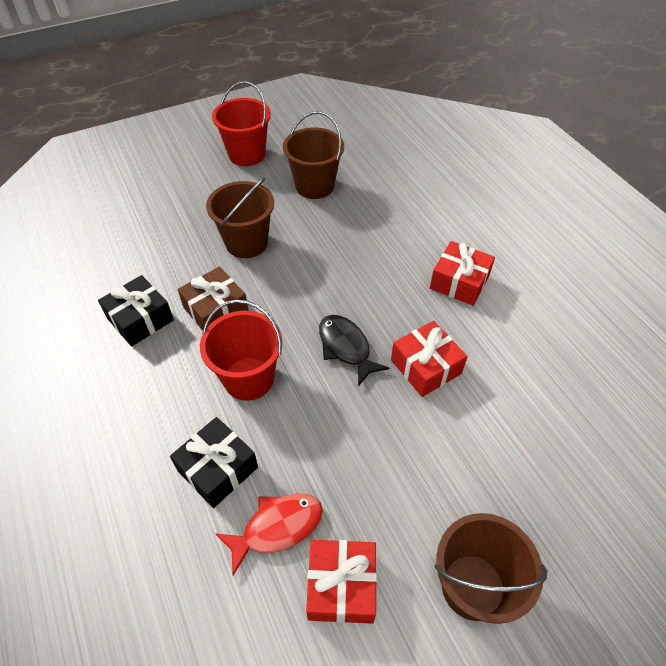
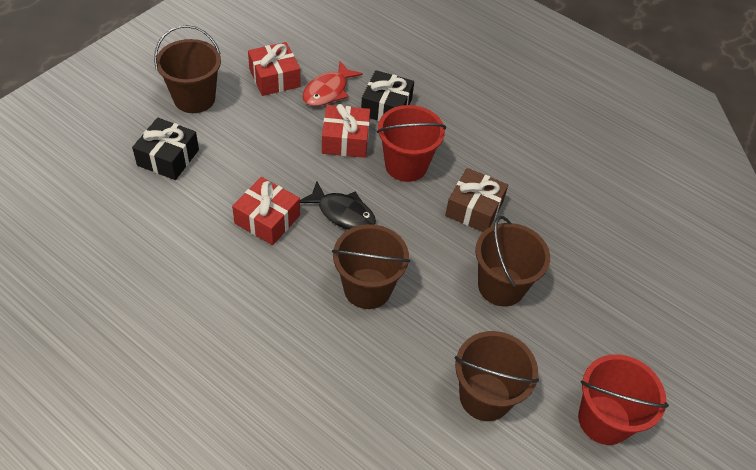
camera: 150 degrees right, 0 degrees up
black gift [98,275,174,347] -> black gift moved to [132,117,199,180]
red gift [430,241,495,306] -> red gift moved to [322,104,370,158]
none -> brown bucket [332,224,410,309]

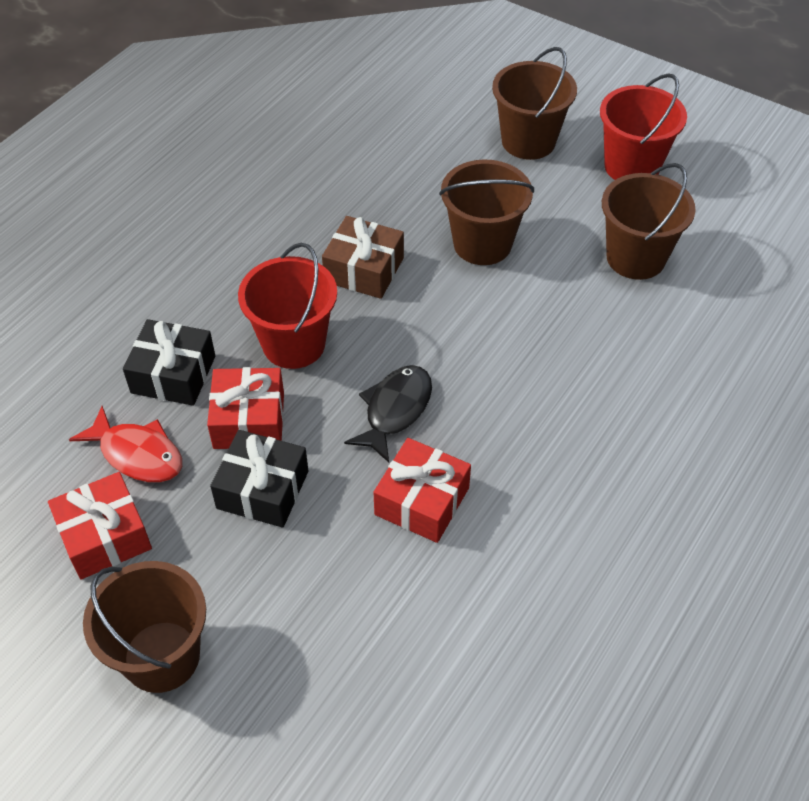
camera: 90 degrees left, 0 degrees up
black gift [132,117,199,180] -> black gift moved to [210,430,308,528]
brown bucket [332,224,410,309] -> brown bucket moved to [492,47,577,160]

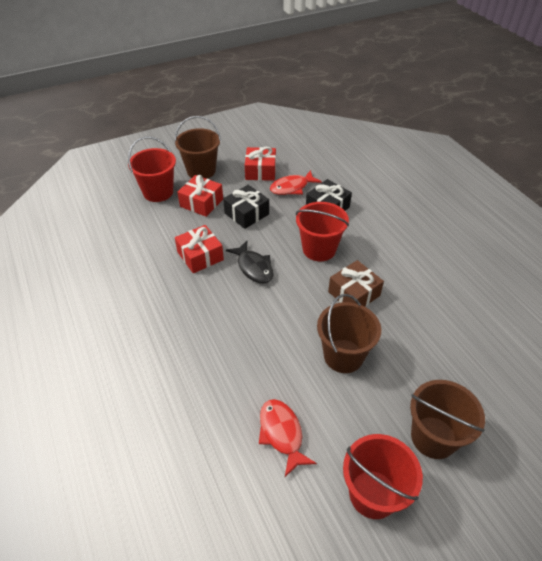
camera: 120 degrees right, 5 degrees down
red gift [207,367,284,449] -> red gift moved to [178,175,223,217]
brown bucket [602,163,696,280] -> red fish [259,399,317,477]
none -> red bucket [128,137,176,202]

